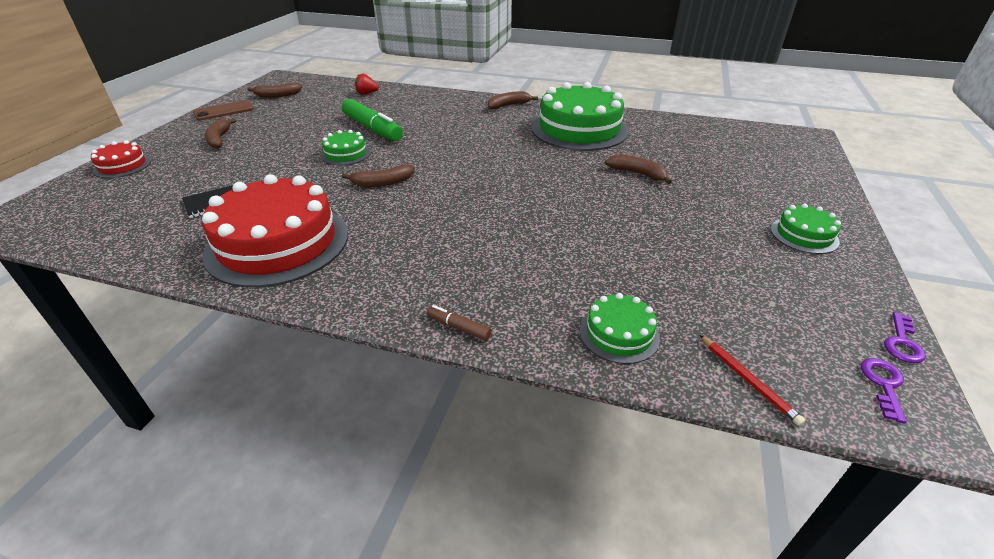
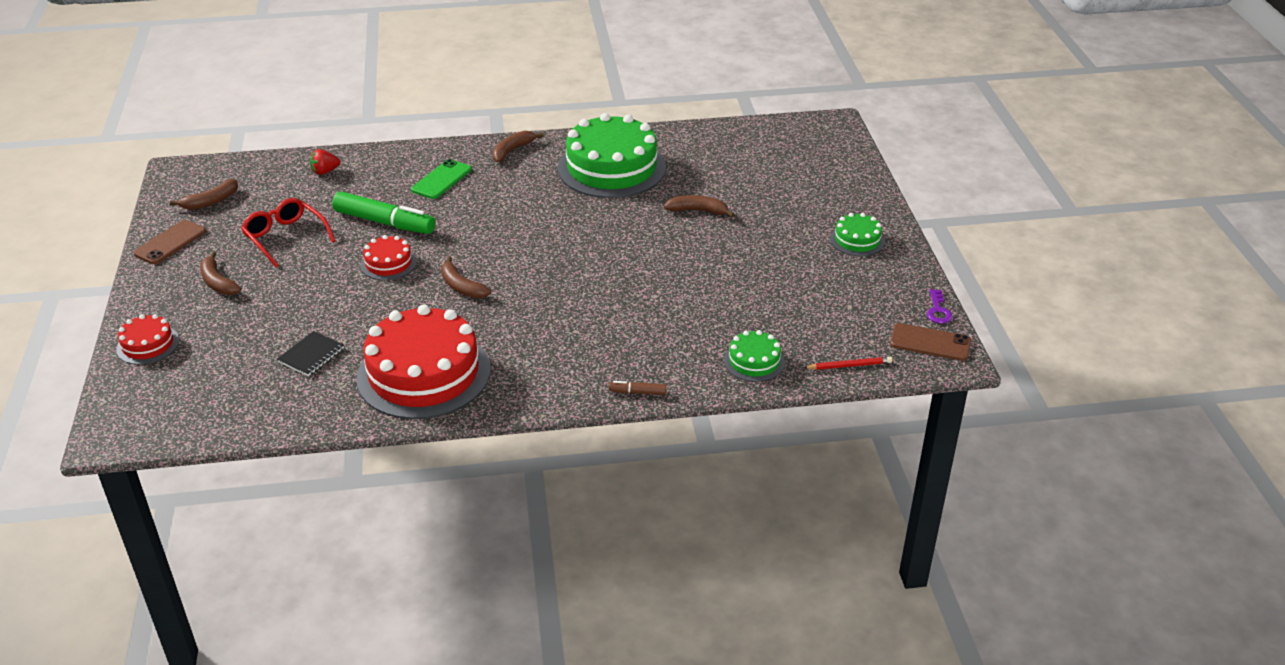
camera: 25 degrees left, 0 degrees up
green cake [321,130,371,165] -> red cake [360,235,417,280]
brown banana [342,164,414,187] -> brown banana turned 90 degrees clockwise [441,256,491,298]
red pencil [700,335,805,426] -> red pencil turned 45 degrees counterclockwise [803,357,892,370]
purple key [861,358,907,424] -> brown phone [890,323,971,361]
none -> red glasses [241,198,336,268]
none -> green phone [411,159,472,199]

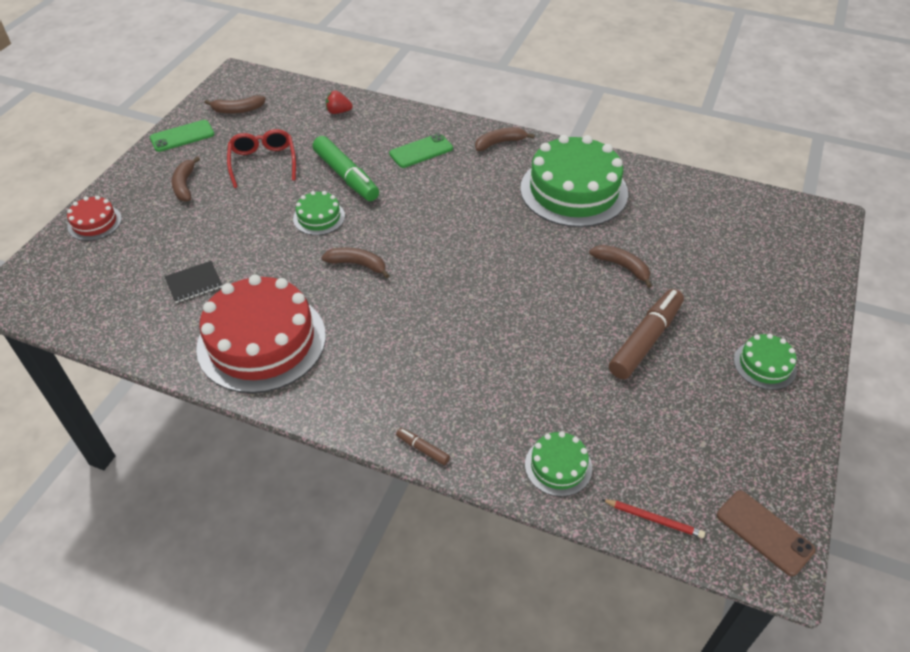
camera: 30 degrees right, 10 degrees up
brown phone [133,220,206,264] -> green phone [150,120,215,152]
red cake [360,235,417,280] -> green cake [293,191,345,235]
brown banana [441,256,491,298] -> brown banana turned 120 degrees clockwise [321,247,390,278]
purple key [927,289,953,324] -> none
none -> brown marker [609,289,684,379]

